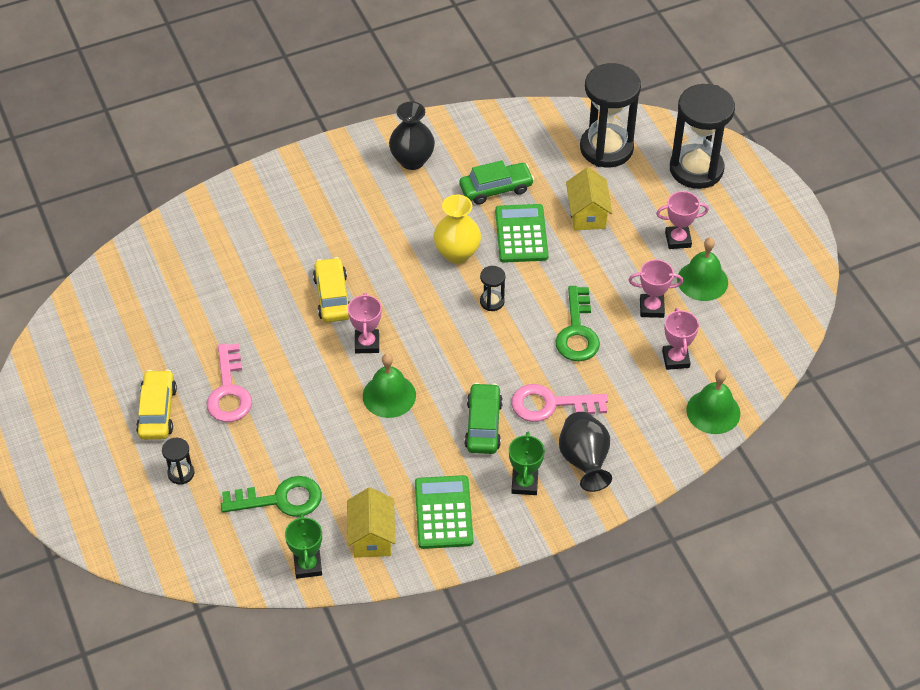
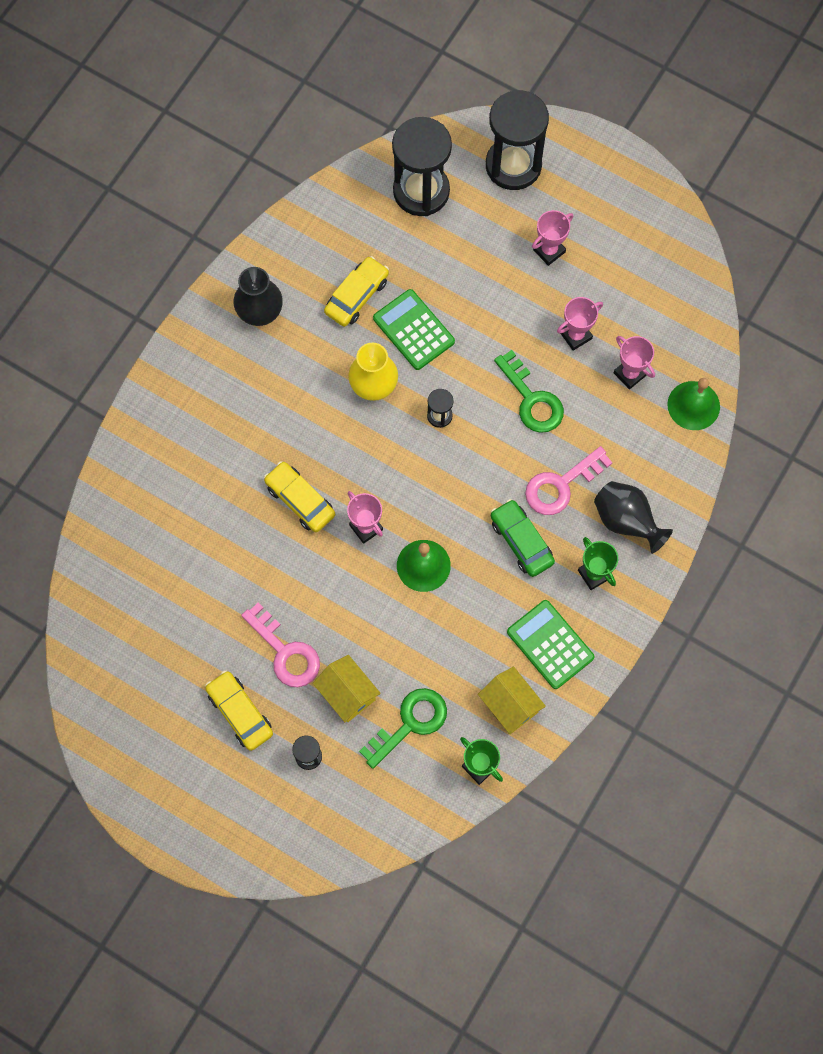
camera: 35 degrees left, 20 degrees up
green car [459,160,534,205] -> yellow car [324,256,389,327]
yellow house [566,167,612,231] -> yellow house moved to [313,655,381,722]
green bell [677,238,728,301] -> none

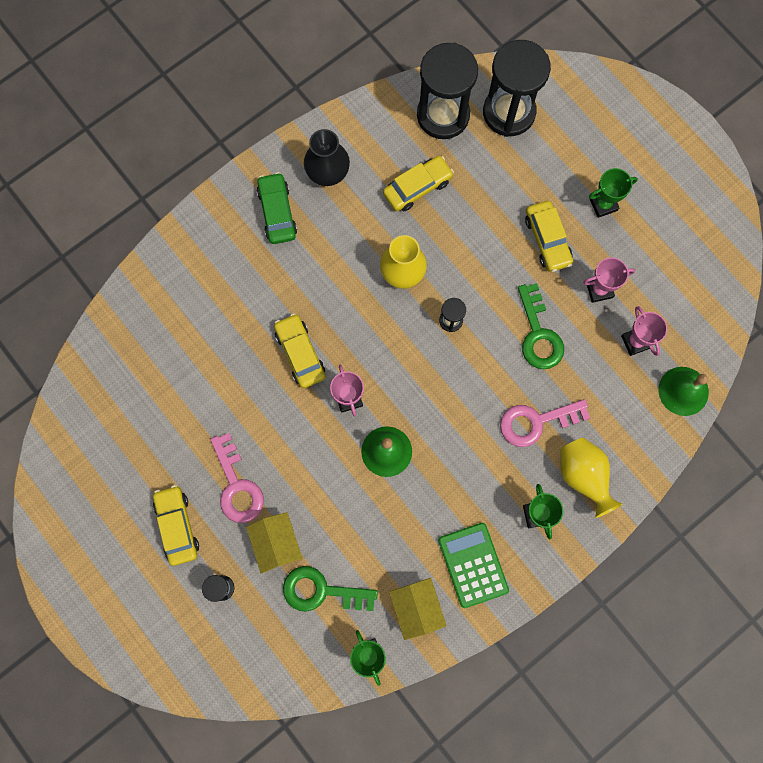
camera: 20 degrees right, 5 degrees up
green key [359,688,447,769] -> green key turned 150 degrees counterclockwise [283,566,378,612]
green calculator [373,289,455,370] -> none
black hourglass [486,90,549,190] -> black hourglass moved to [417,42,478,139]
green car [491,499,555,577] -> green car moved to [257,172,297,244]
pink trophy [532,210,573,266] -> green trophy [589,168,638,218]
black vase [594,481,673,554] -> yellow vase [560,438,623,518]
none -> yellow car [525,201,573,272]

